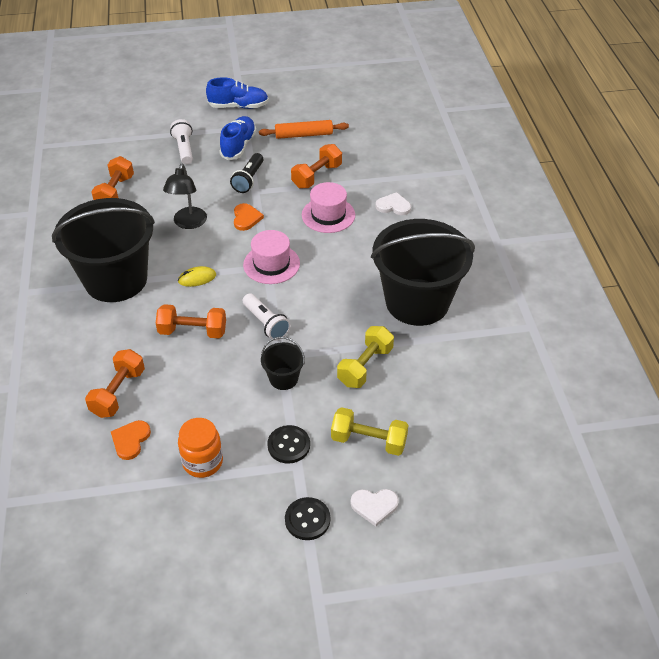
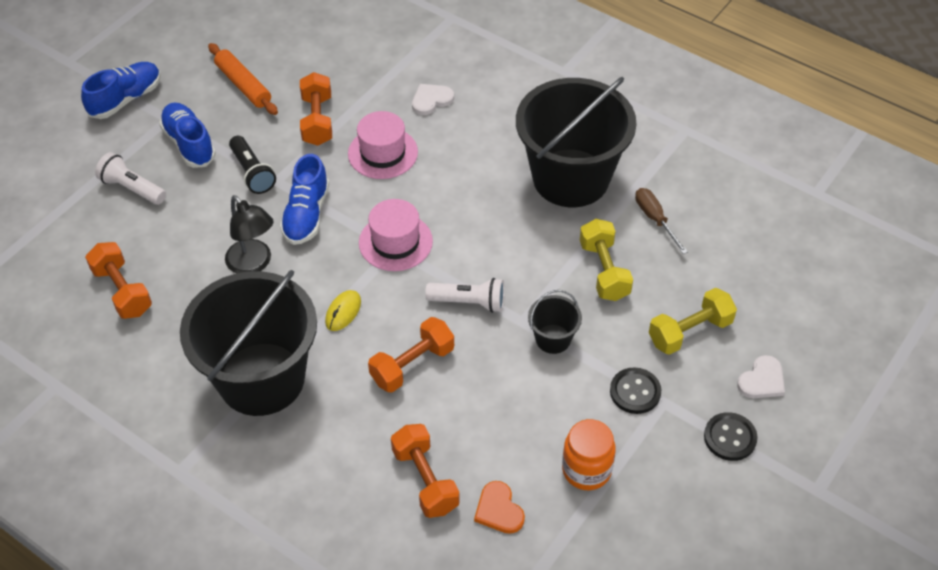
camera: 45 degrees left, 5 degrees up
orange heart [234,203,264,231] -> blue shoe [280,154,329,245]
orange rolling pin [259,120,349,139] -> orange rolling pin turned 75 degrees counterclockwise [208,43,278,115]
none -> brown screwdriver [635,188,688,254]

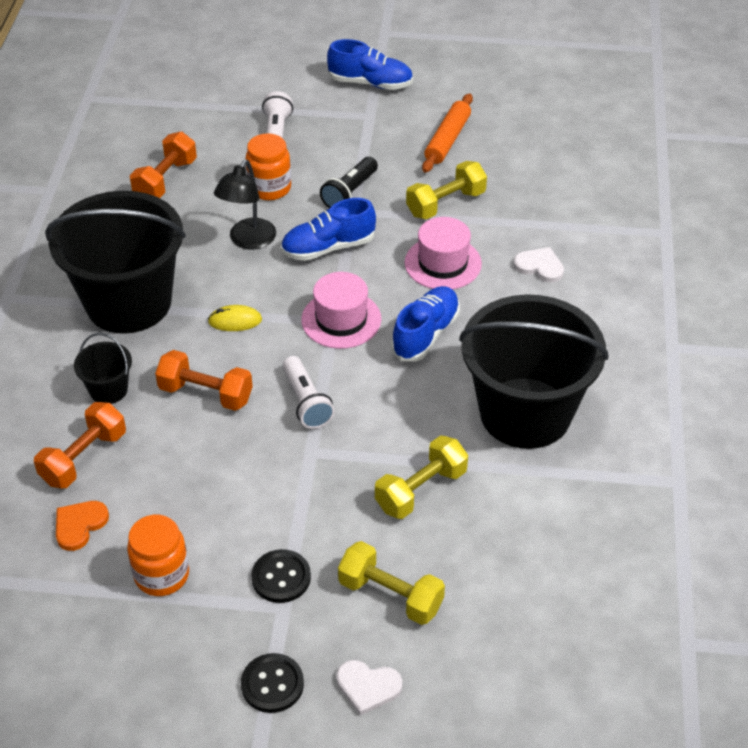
camera: 60 degrees right, 5 degrees down
blue shoe [159,102,216,168] -> blue shoe moved to [391,286,460,361]
orange dumbbell [300,72,332,146] -> yellow dumbbell [406,161,487,219]
black bucket [528,290,582,354] -> black bucket moved to [74,333,132,404]
brown screwdriver [635,188,688,254] -> none
none -> orange jar [246,134,291,200]

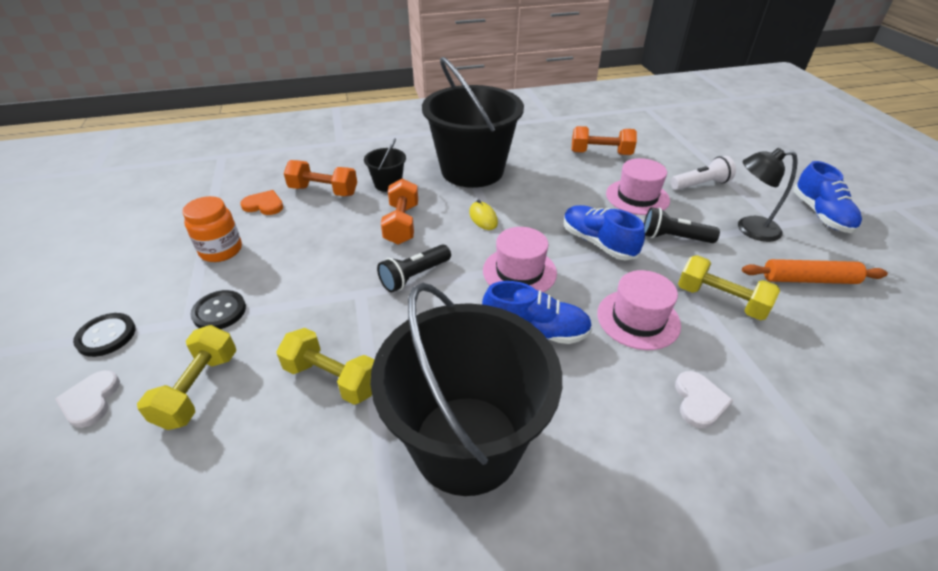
camera: 70 degrees right, 5 degrees down
black lamp [214,160,276,250] -> black lamp moved to [738,148,798,242]
orange jar [246,134,291,200] -> pink hat [606,158,670,215]
white flashlight [282,356,335,429] -> black flashlight [377,244,451,292]

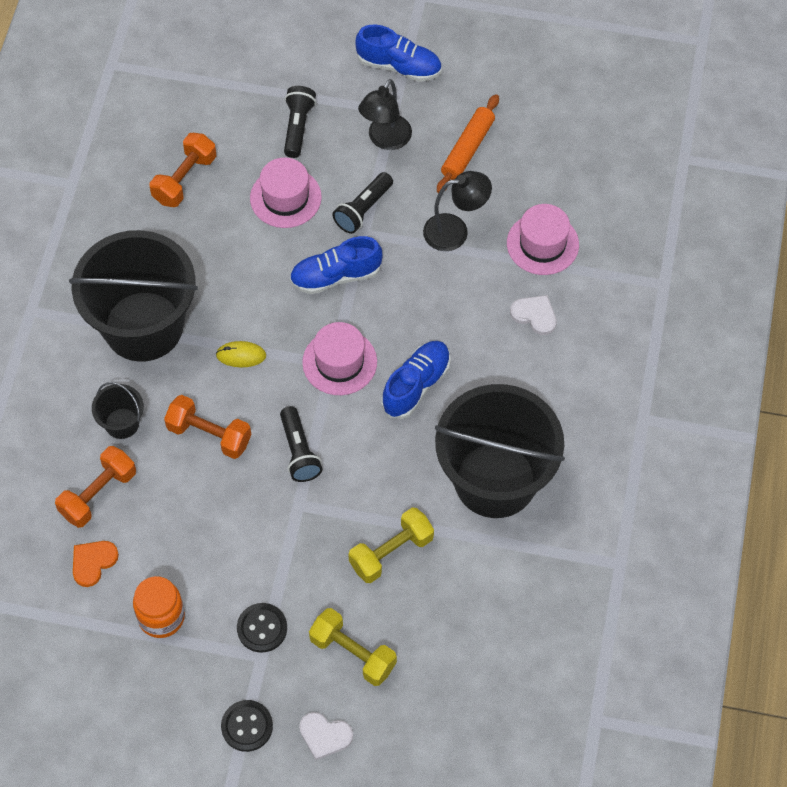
camera: 65 degrees left, 20 degrees up
pink hat [597,270,681,350] -> pink hat moved to [507,204,579,275]
white flashlight [670,156,736,190] -> black flashlight [284,86,316,158]
yellow dumbbell [678,255,780,320] -> black lamp [423,171,492,251]

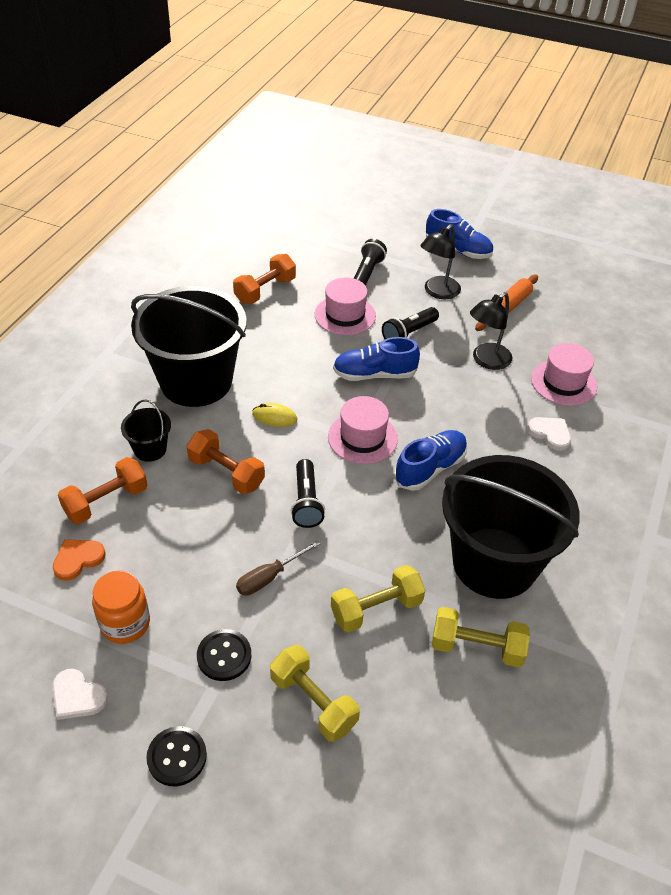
camera: 10 degrees right, 15 degrees down
white heart [299,712,353,760] -> white heart moved to [52,669,108,720]
black lamp [423,171,492,251] -> black lamp turned 135 degrees clockwise [470,292,512,370]
none -> brown screwdriver [236,540,320,596]
none -> yellow dumbbell [431,607,530,667]

